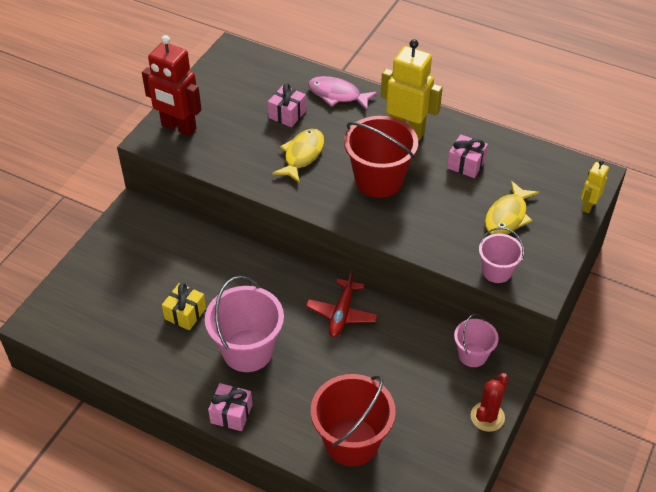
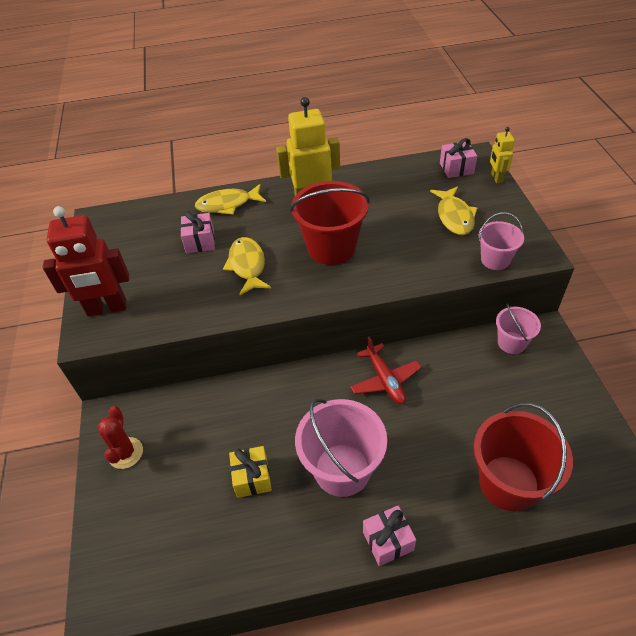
camera: 35 degrees left, 0 degrees up
pink fish [308,76,378,110] -> yellow fish [195,184,266,215]
pink gift [447,134,488,178] -> pink gift moved to [440,138,477,178]
red cactus [471,373,509,432] -> red cactus moved to [97,406,143,469]

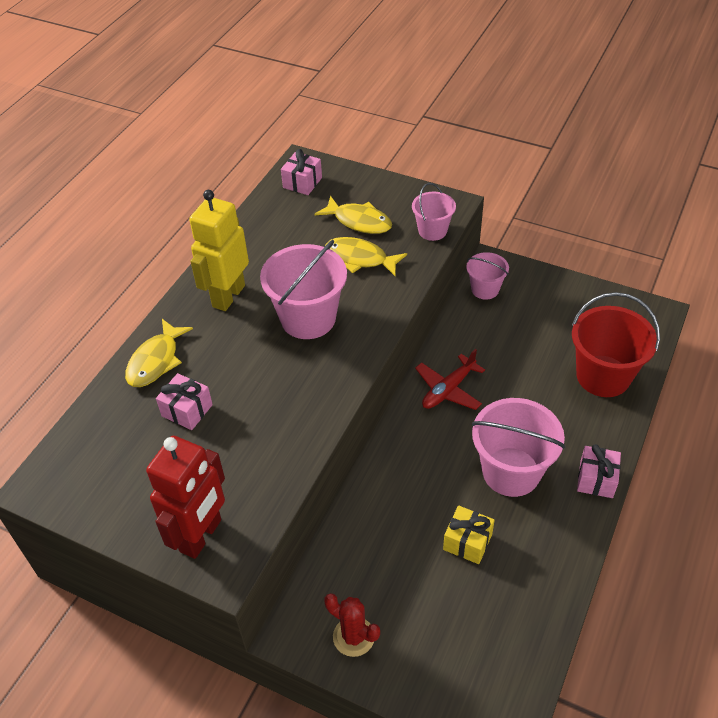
camera: 55 degrees left, 0 degrees up
yellow fish [223,237,271,295] -> yellow fish moved to [325,237,407,277]
red bucket [290,181,370,265] -> pink bucket [260,240,347,339]
red plane [350,337,421,404] -> red plane turned 120 degrees clockwise [415,349,485,410]
yellow robot [490,127,515,183] -> none

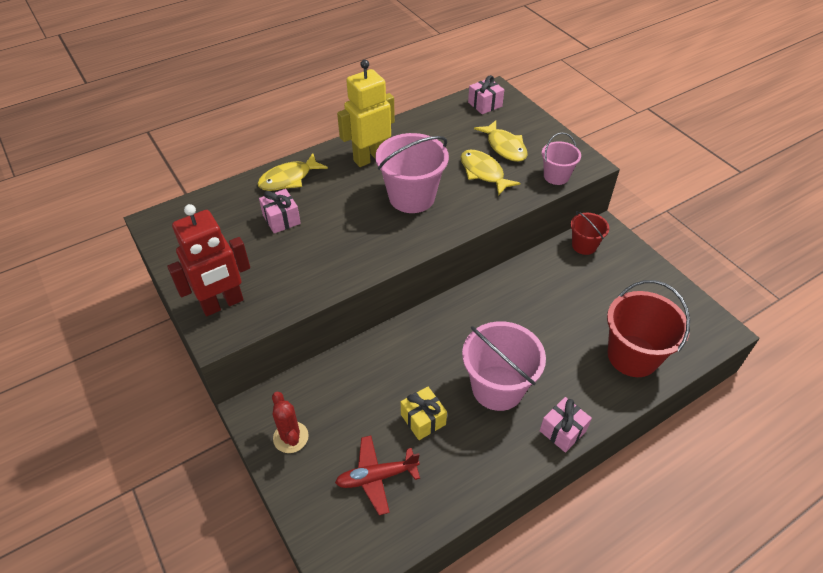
camera: 30 degrees right, 0 degrees up
red plane [415,349,485,410] -> red plane moved to [335,436,420,515]
pink bucket [466,252,509,300] -> red bucket [571,211,609,255]

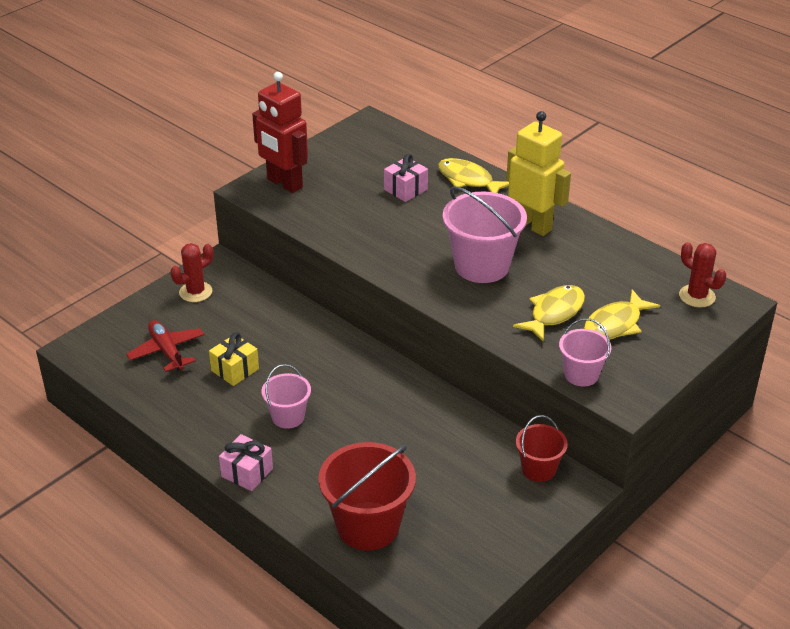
camera: 75 degrees right, 10 degrees down
pink bucket [462,321,546,411] -> pink bucket [261,364,311,429], size x0.57
pink gift [468,75,504,114] -> red cactus [679,242,726,307]

